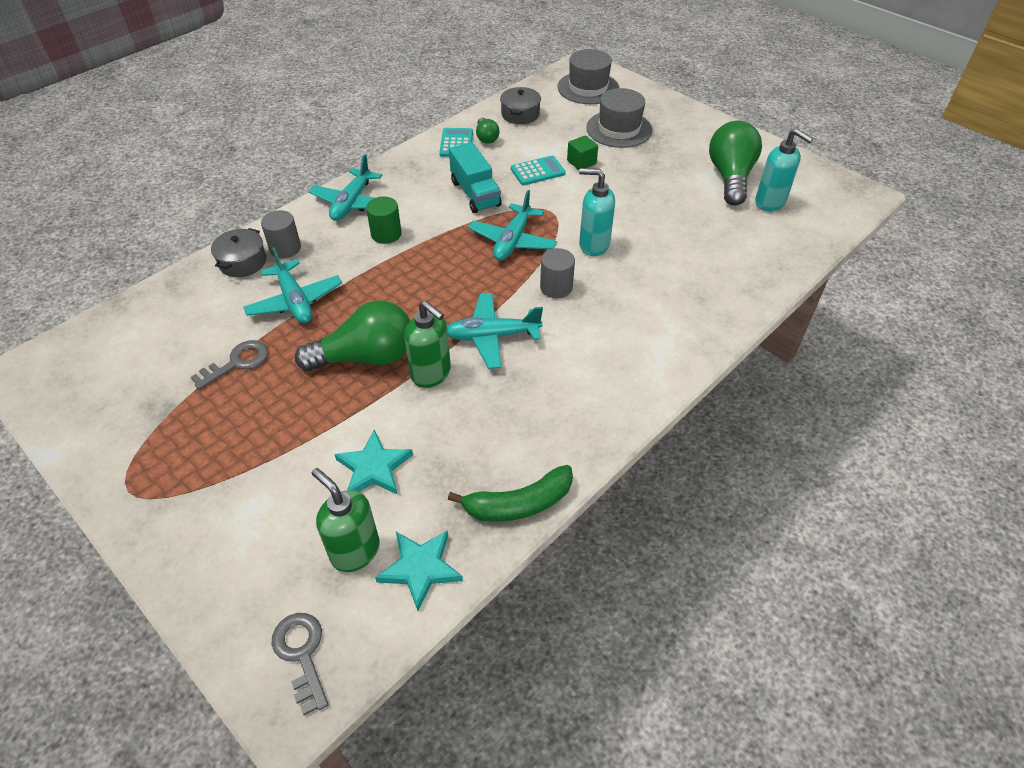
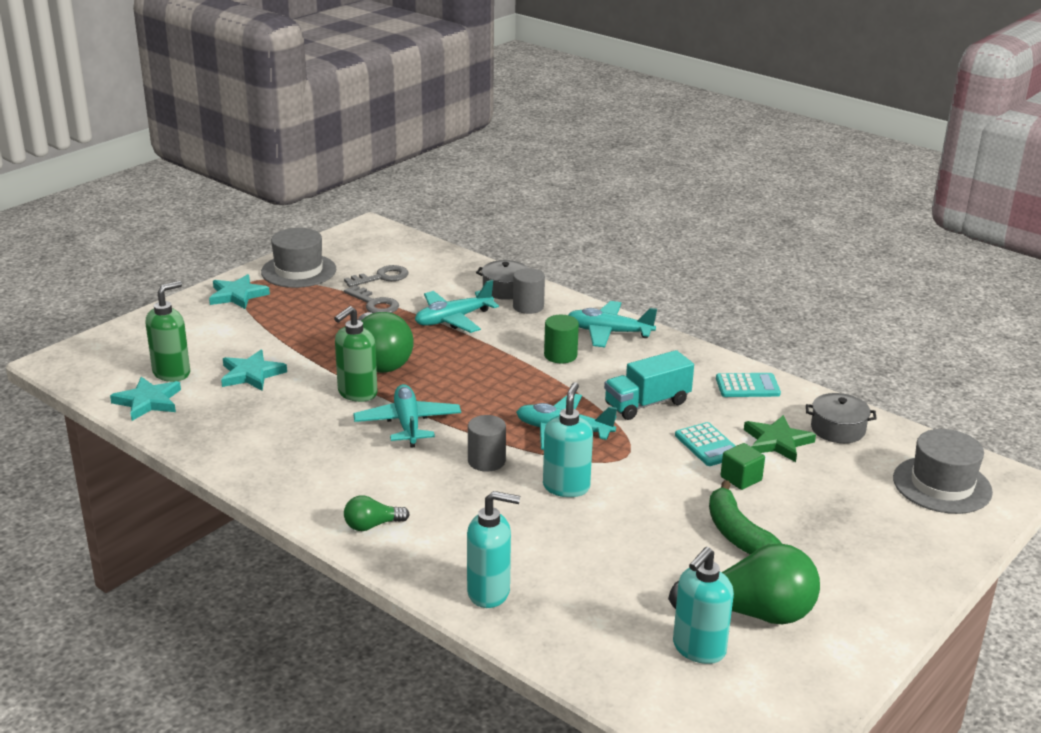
camera: 85 degrees right, 20 degrees down
grey key [272,613,328,715] -> grey key moved to [344,265,408,287]
green banana [448,465,573,522] -> green banana moved to [709,480,782,555]
green light bulb [476,118,500,144] -> green light bulb moved to [344,495,410,531]
grey hat [586,88,652,148] -> grey hat moved to [261,228,337,288]
none -> turquoise star [209,274,270,309]
none -> turquoise soap dispenser [467,491,520,608]
none -> green star [744,415,816,462]

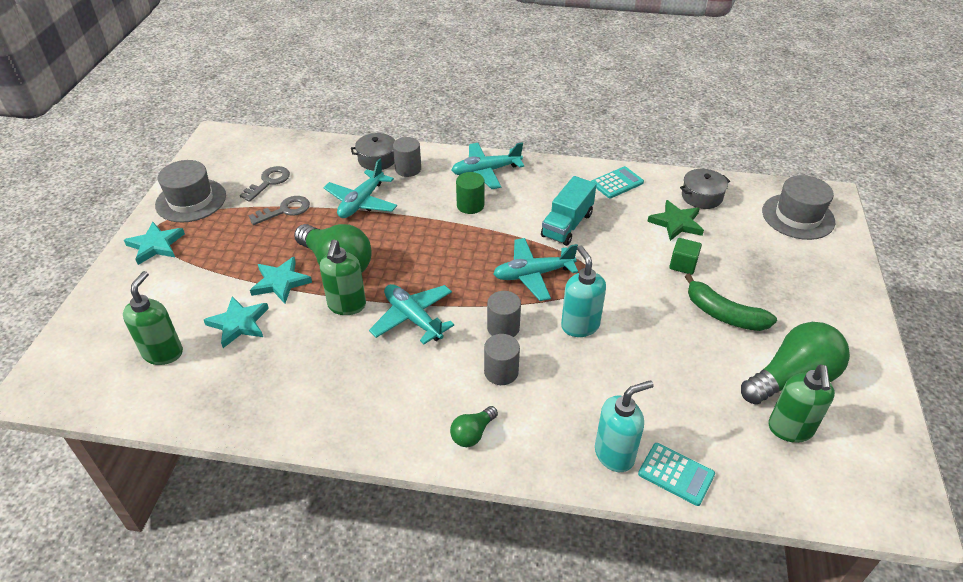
camera: 30 degrees left, 15 degrees up
turquoise star [110,377,181,421] -> turquoise star moved to [250,257,312,303]
grey key [344,285,399,313] -> grey key turned 45 degrees counterclockwise [248,196,310,225]
turquoise soap dispenser [673,547,734,664] -> green soap dispenser [768,364,835,443]
turquoise calculator [675,422,735,466] -> turquoise calculator moved to [638,443,715,506]
none -> grey cylinder [484,334,520,385]

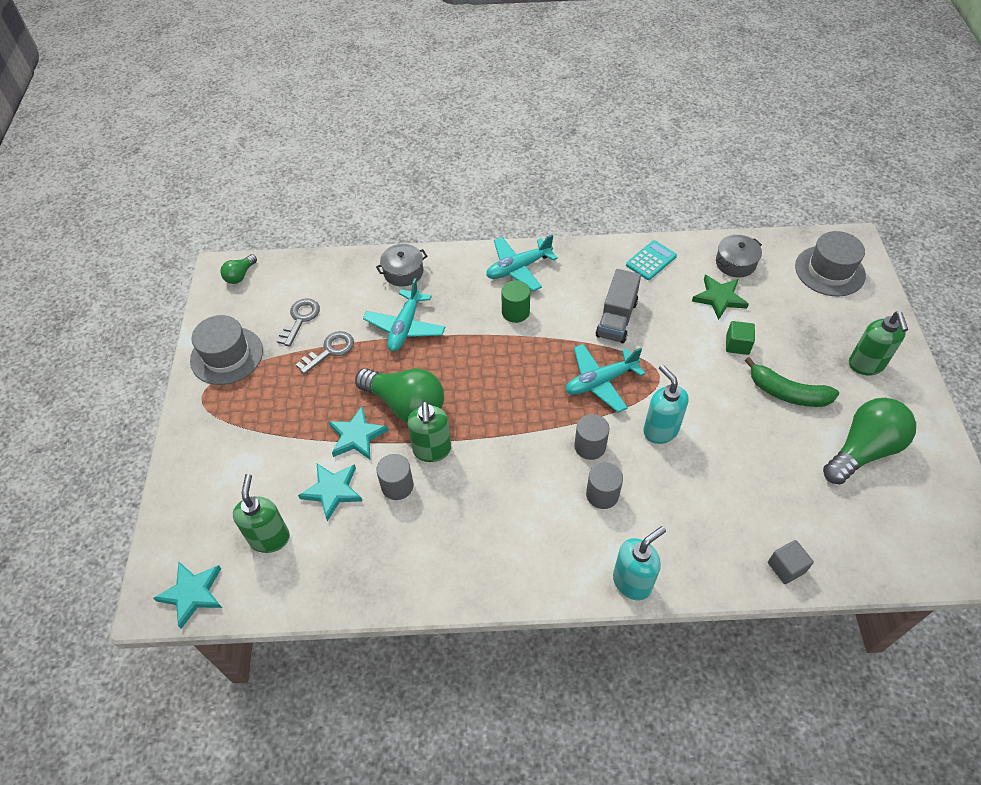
camera: 10 degrees left, 10 degrees up
turquoise star [124,222,185,265] -> turquoise star moved to [153,562,222,629]
turquoise plane [369,284,454,344] -> none
grey cylinder [393,137,421,177] -> grey cylinder moved to [376,454,414,500]
green light bulb [450,406,498,447] -> green light bulb moved to [220,254,257,284]
turquoise truck [541,176,597,246] -> grey truck [596,269,641,343]
turquoise soap dispenser [595,380,654,472] -> turquoise soap dispenser moved to [613,526,666,600]
turquoise calculator [638,443,715,506] -> grey cube [768,540,814,584]
green soap dispenser [768,364,835,443] -> green soap dispenser moved to [849,311,908,375]

